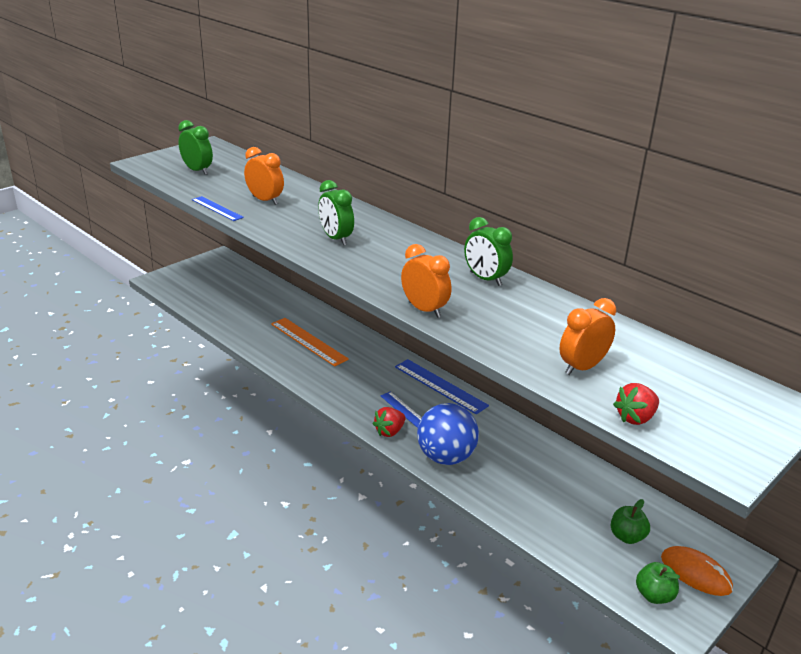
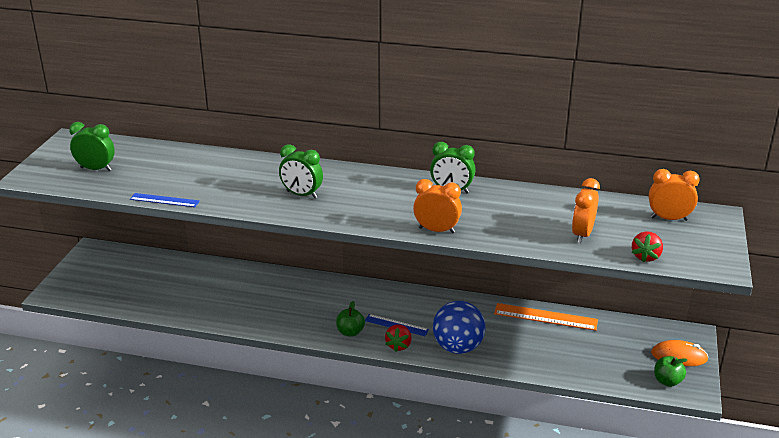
camera: 30 degrees left, 0 degrees up
orange clock [244,147,284,205] -> orange clock moved to [649,169,700,221]
orange ruler [271,318,349,366] -> orange ruler moved to [494,303,598,331]
blue ruler [395,359,489,414] -> none
green apple [611,499,650,544] -> green apple moved to [336,301,365,337]

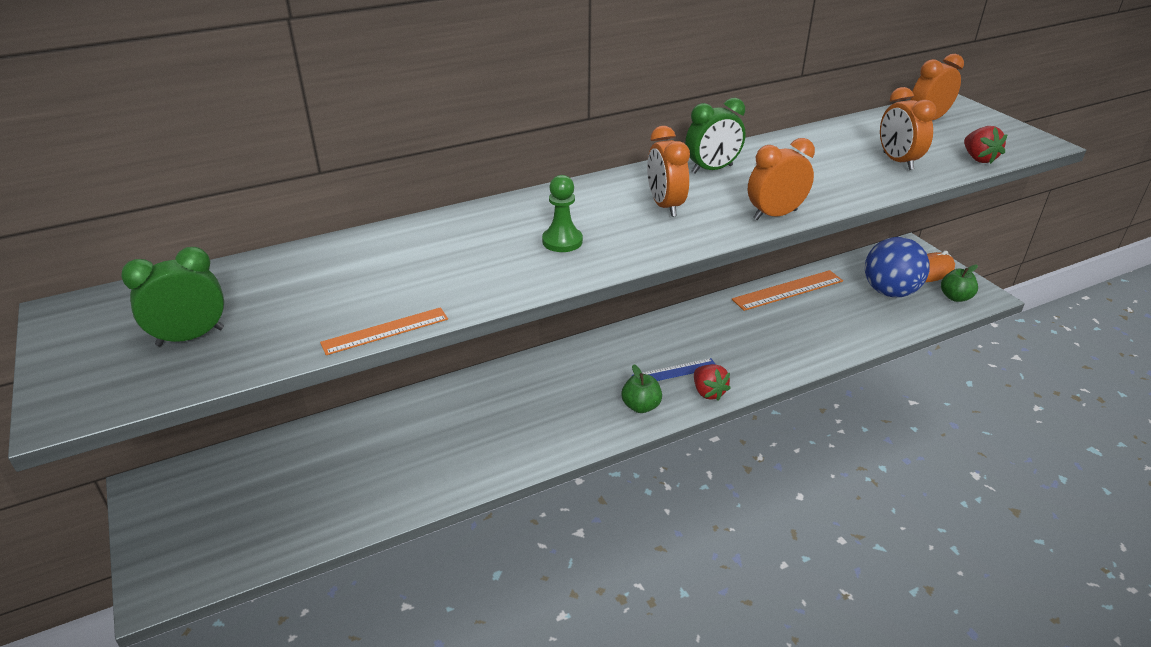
camera: 40 degrees left, 5 degrees up
blue ruler [130,193,200,207] -> orange ruler [320,307,448,355]
green clock [279,144,323,199] -> green pawn [542,175,583,252]
blue ball [433,301,485,354] -> blue ball moved to [865,237,930,297]
none -> orange clock [647,126,690,217]

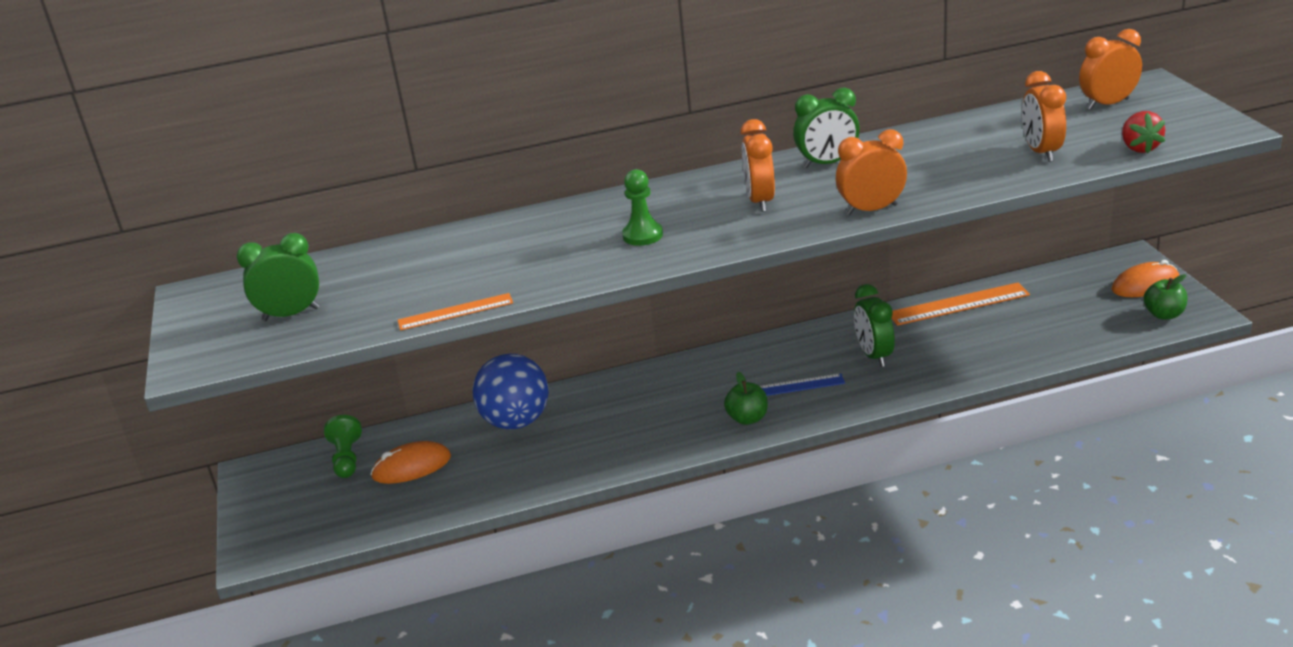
camera: 15 degrees right, 5 degrees down
red strawberry [694,364,731,401] -> none
blue ball [865,237,930,297] -> blue ball moved to [472,354,549,429]
none -> green pawn [324,415,362,478]
none -> orange mouse [370,441,451,484]
none -> green clock [854,284,895,367]

